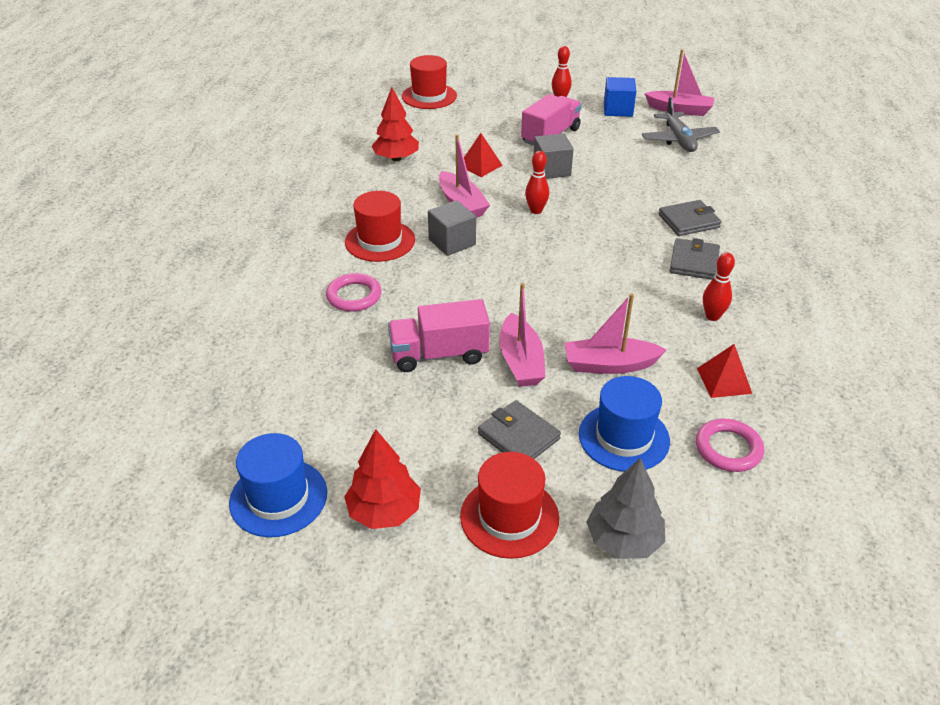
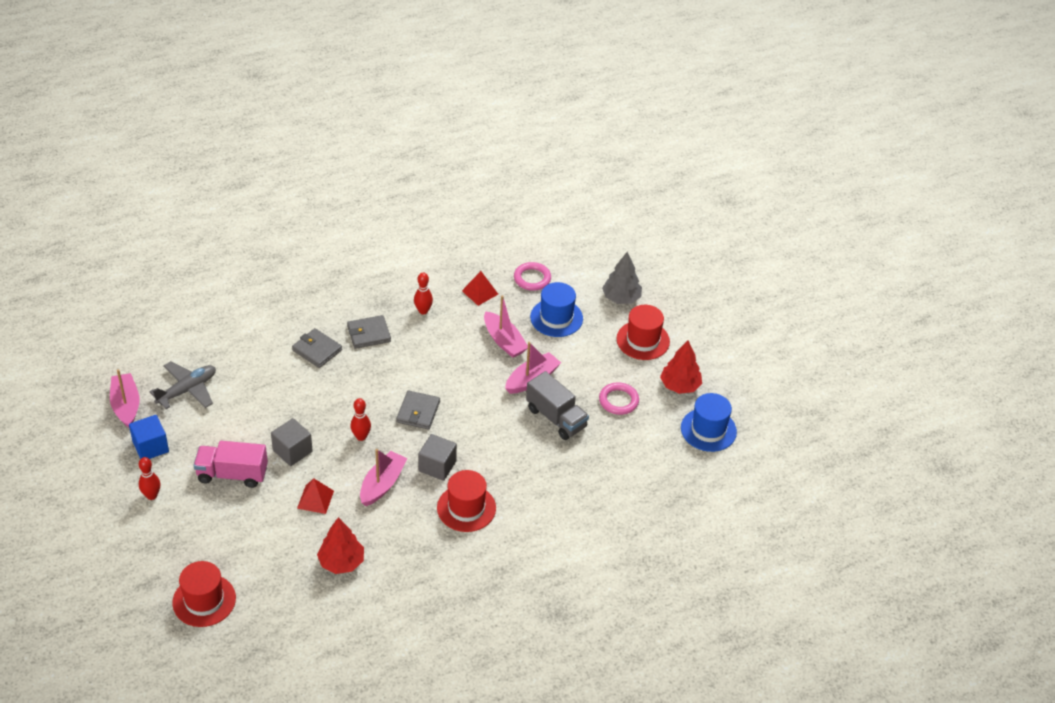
camera: 125 degrees left, 5 degrees up
pink ring [326,273,382,312] -> pink ring moved to [599,382,639,415]
pink truck [388,299,490,372] -> grey truck [526,371,589,440]
grey wallet [478,400,561,459] -> grey wallet moved to [396,391,440,429]

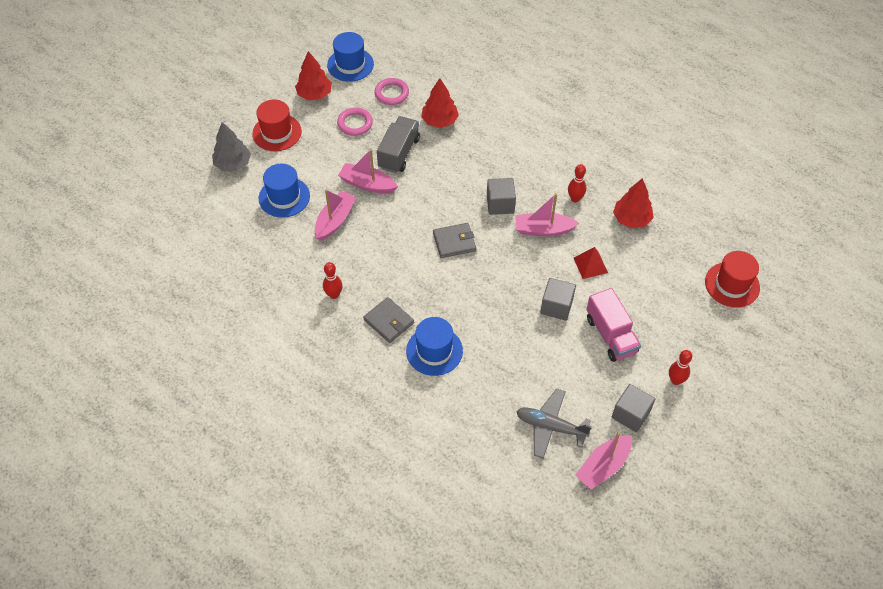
camera: 115 degrees left, 10 degrees up
blue cube [129,415,169,459] -> grey cube [612,384,655,432]
grey wallet [292,328,342,368] -> blue hat [406,317,463,376]
red bowling pin [351,398,371,441] -> red bowling pin moved to [568,164,586,202]
red hat [437,470,496,532] -> none
red pyramid [462,271,498,306] -> none
pink ring [514,262,551,291] -> pink ring moved to [374,78,409,105]
none -> red tree [421,78,459,128]

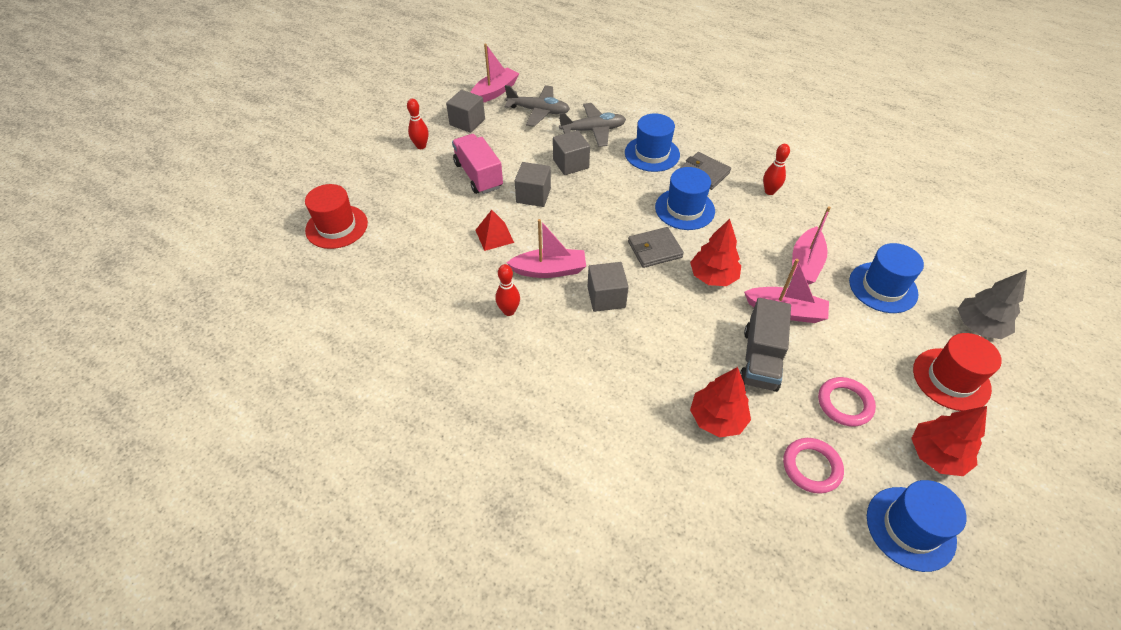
camera: 175 degrees right, 5 degrees down
red tree [613,178,654,228] -> red tree moved to [690,219,741,286]
none -> grey cube [553,130,590,175]
none -> grey plane [559,103,626,147]
none -> blue hat [655,167,715,230]

